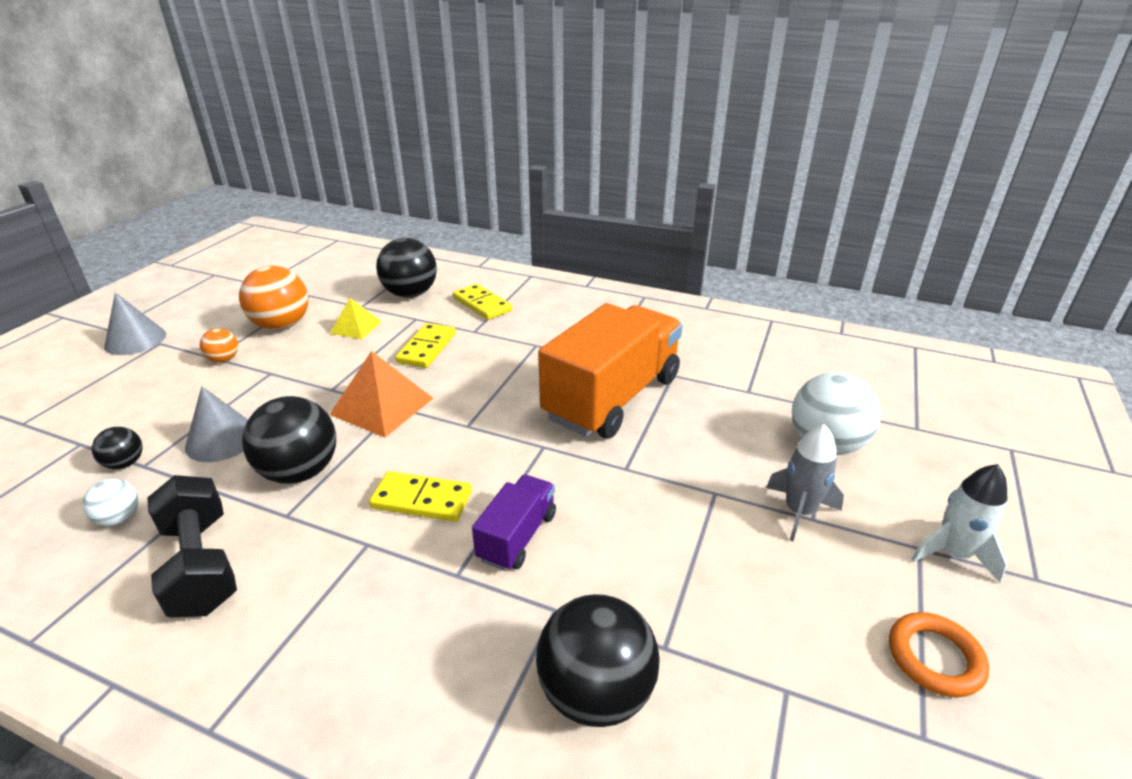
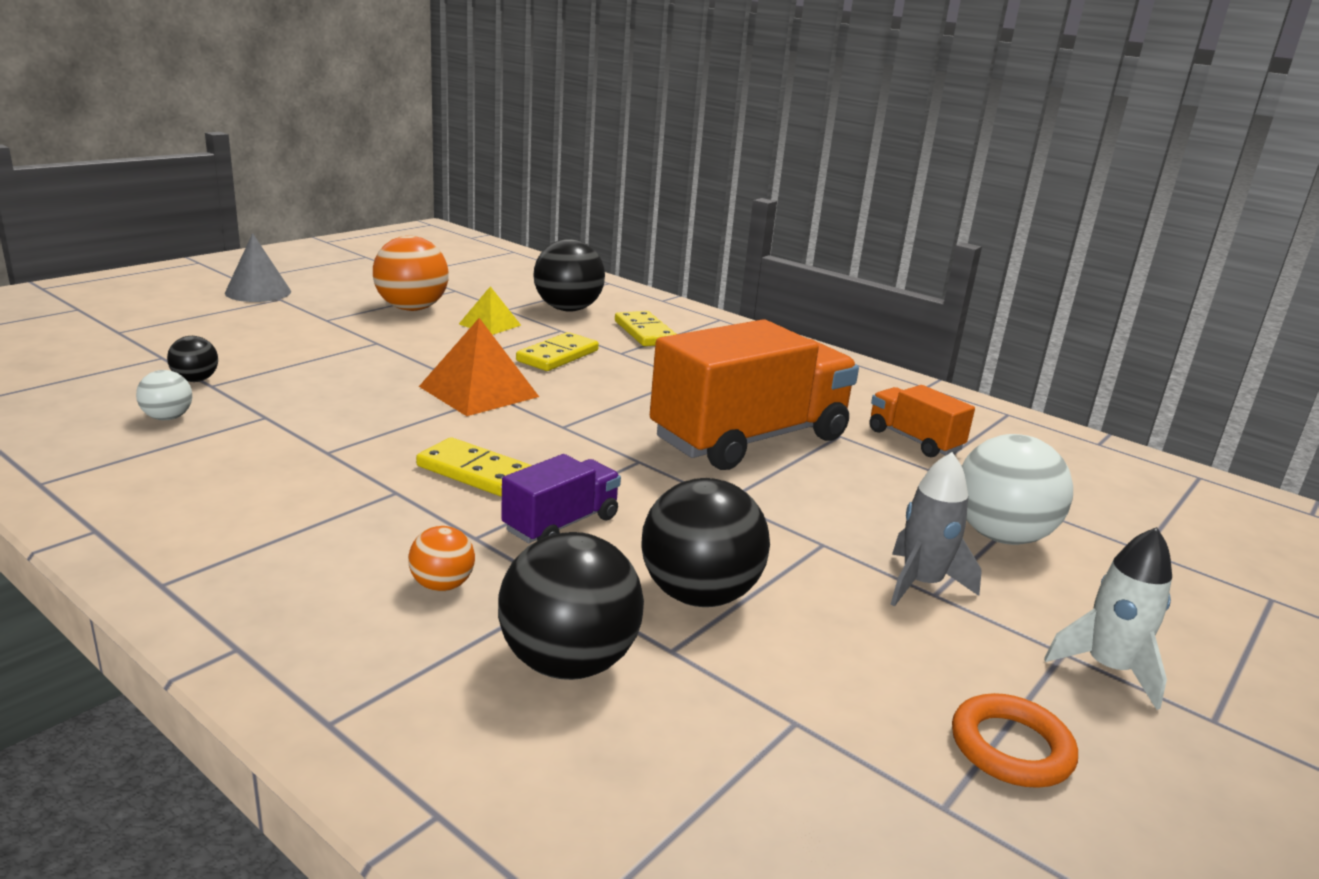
camera: 15 degrees right, 10 degrees down
black dumbbell [147,475,237,617] -> none
grey cone [185,386,248,462] -> none
orange ball [200,328,238,363] -> orange ball moved to [408,526,475,591]
black ball [242,396,336,484] -> black ball moved to [641,478,770,607]
none -> orange truck [869,385,975,457]

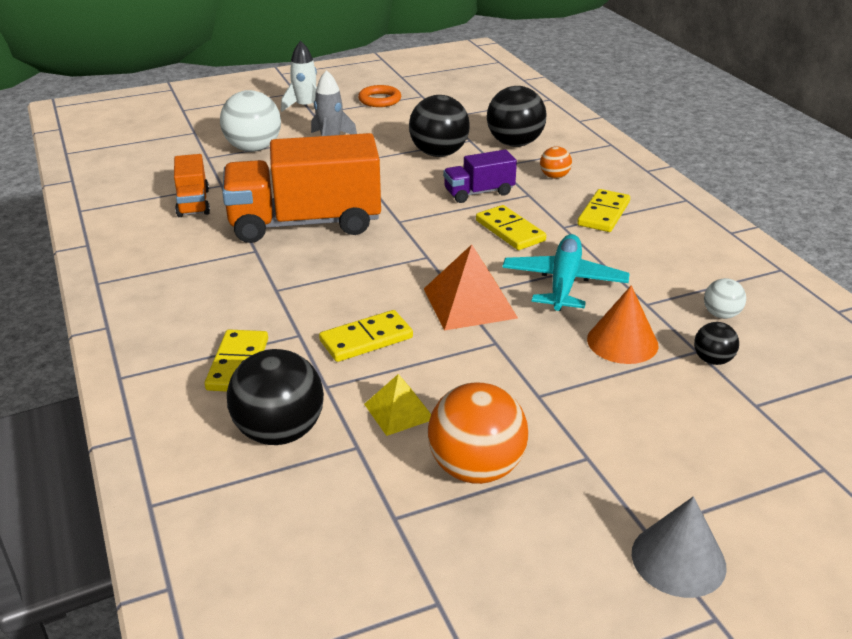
camera: 150 degrees left, 10 degrees up
none -> turquoise plane [502,234,630,311]
none -> yellow domino [577,189,630,232]
none -> orange cone [587,285,659,364]

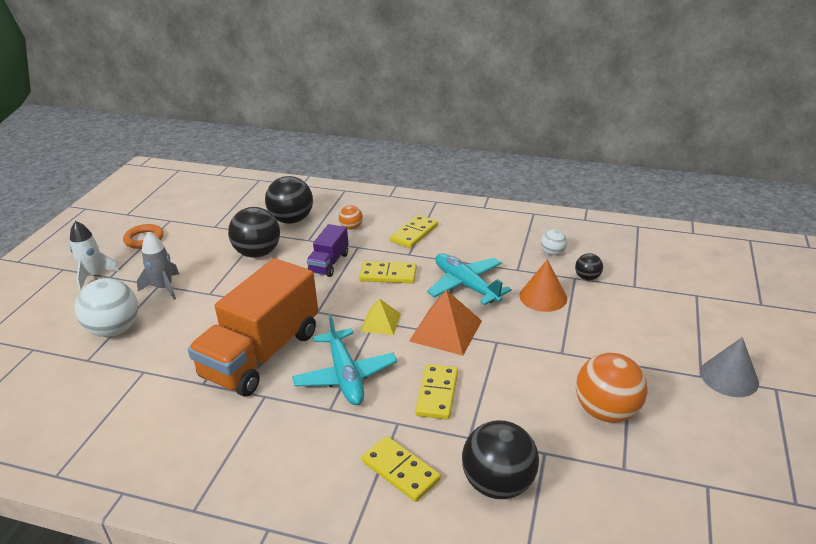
camera: 50 degrees left, 0 degrees up
orange truck [174,154,210,217] -> none
yellow pyramid [364,374,431,436] -> yellow pyramid moved to [360,298,401,335]
yellow domino [577,189,630,232] -> yellow domino turned 60 degrees clockwise [390,215,438,248]
none -> turquoise plane [292,314,397,405]

